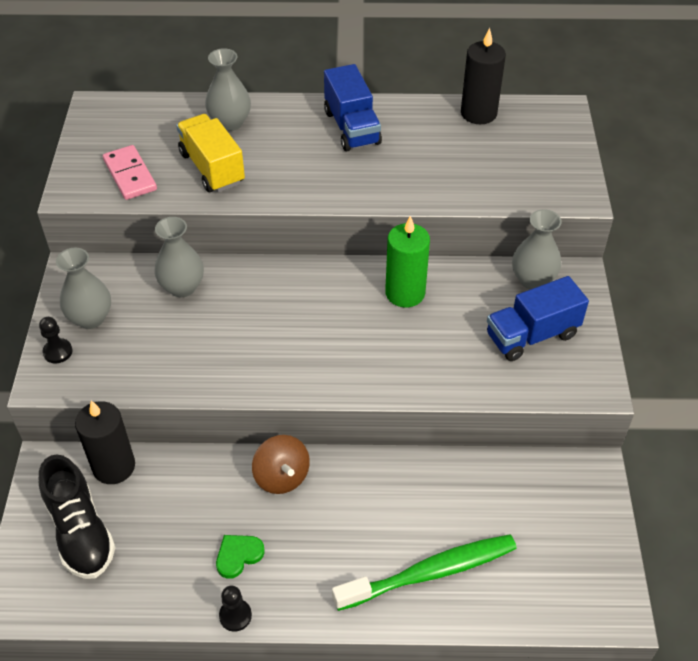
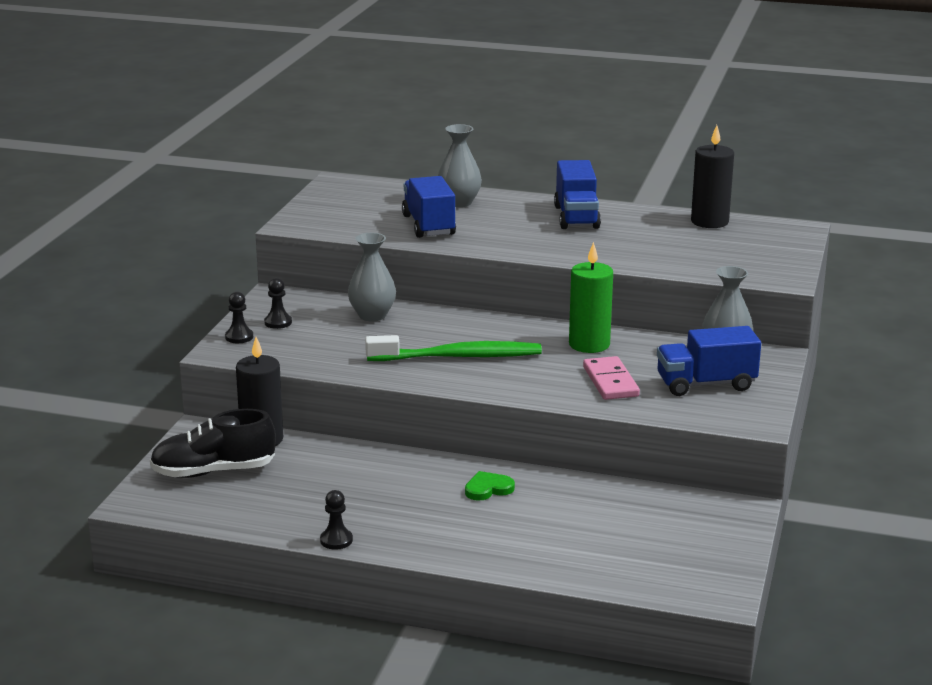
camera: 15 degrees right, 25 degrees down
black shoe [39,454,116,579] -> black shoe turned 90 degrees clockwise [150,409,276,478]
grey vase [56,248,111,329] -> black pawn [264,278,292,329]
pink domino [103,145,157,200] -> pink domino moved to [583,356,640,400]
yellow truck [176,114,245,192] -> blue truck [402,176,456,238]
green heart [216,535,265,579] -> green heart moved to [465,471,515,501]
brown spinning top [252,435,310,494] -> none
green toothbrush [332,534,517,611] -> green toothbrush moved to [365,335,542,361]

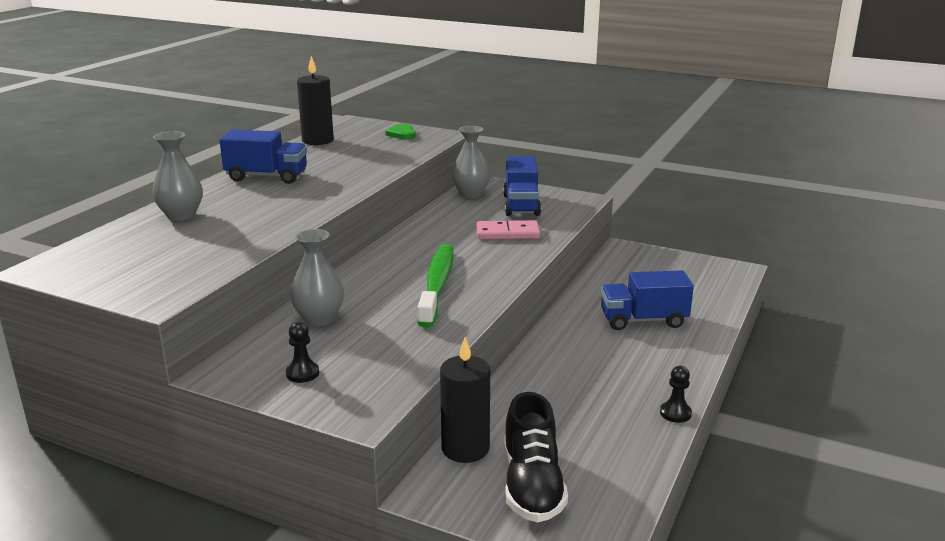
camera: 80 degrees left, 0 degrees up
black pawn [225,292,253,343] -> none
blue truck [402,176,456,238] -> blue truck moved to [601,270,694,330]
green heart [465,471,515,501] -> green heart moved to [385,124,416,139]
green candle [569,242,613,353] -> none

